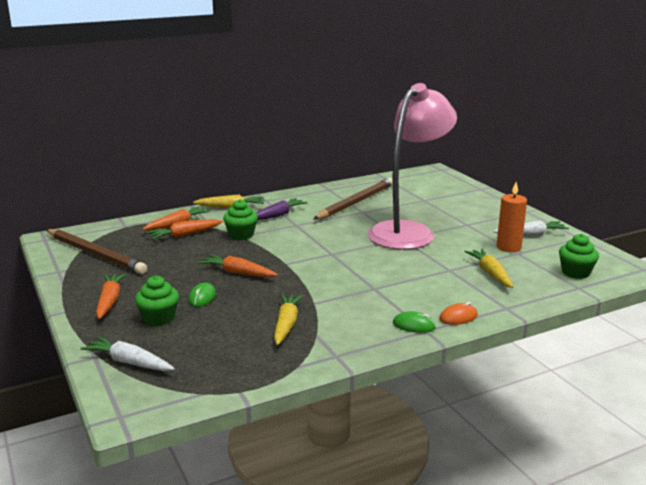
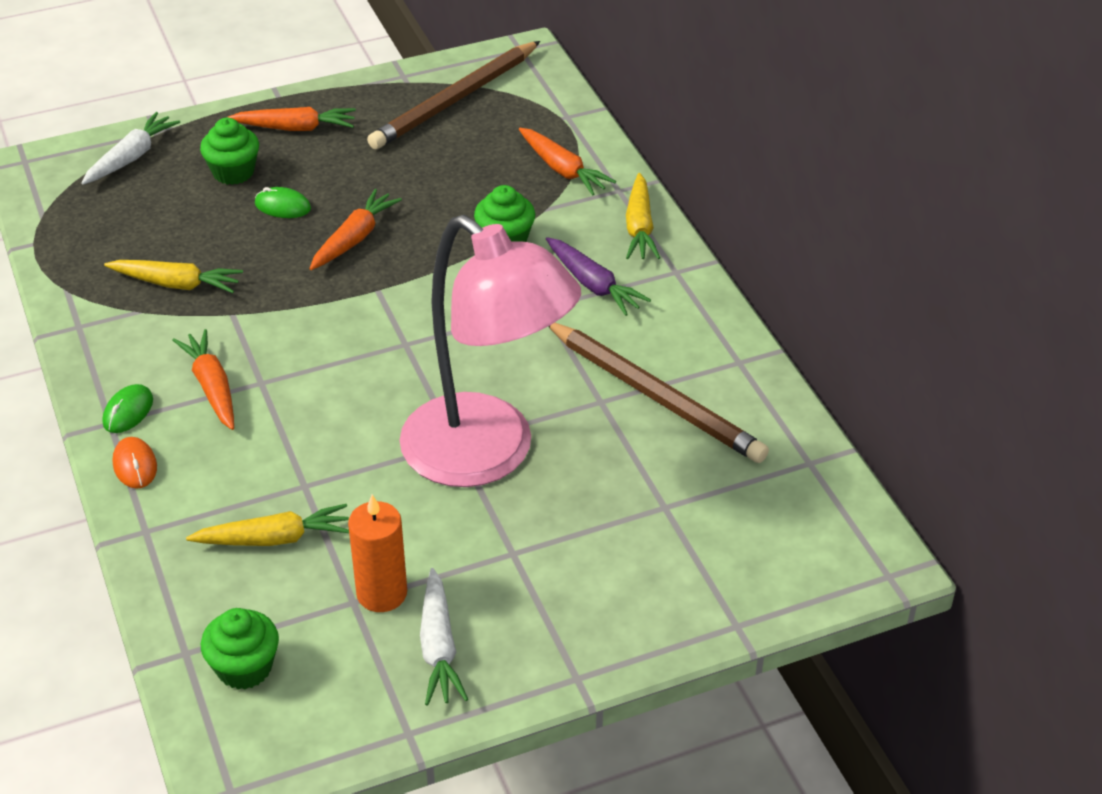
camera: 95 degrees right, 20 degrees up
orange carrot [147,219,223,240] -> orange carrot moved to [172,329,234,430]

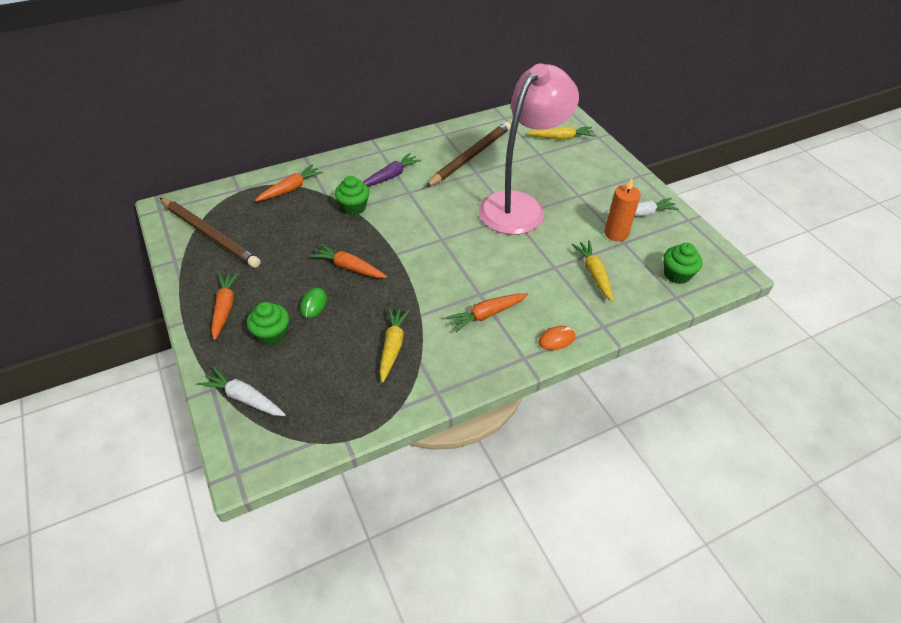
camera: 95 degrees left, 5 degrees up
green mouse [103,384,153,433] -> none
yellow carrot [626,173,660,259] -> yellow carrot moved to [527,126,596,140]

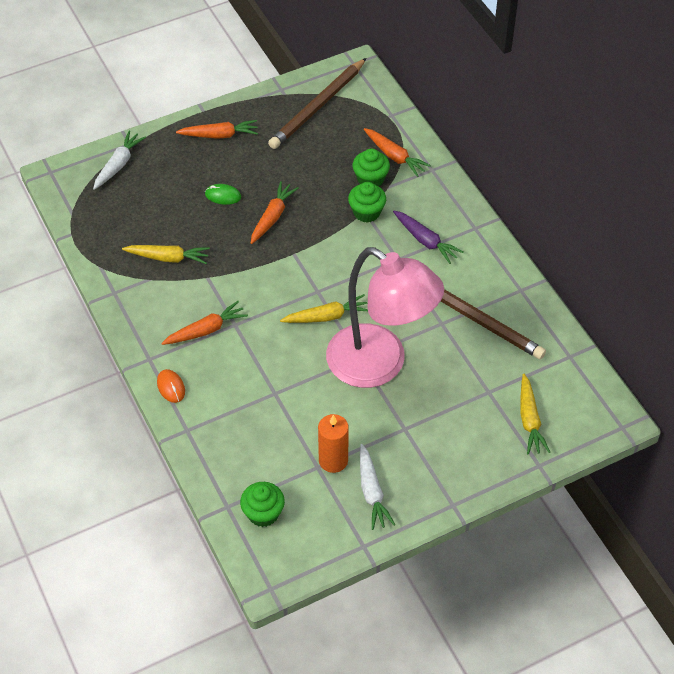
camera: 90 degrees right, 5 degrees up
green cupcake [247,302,289,346] -> green cupcake moved to [352,149,390,186]
orange carrot [446,293,528,333] -> orange carrot turned 90 degrees clockwise [161,301,248,345]
yellow carrot [571,241,613,302] -> yellow carrot moved to [280,294,368,323]

